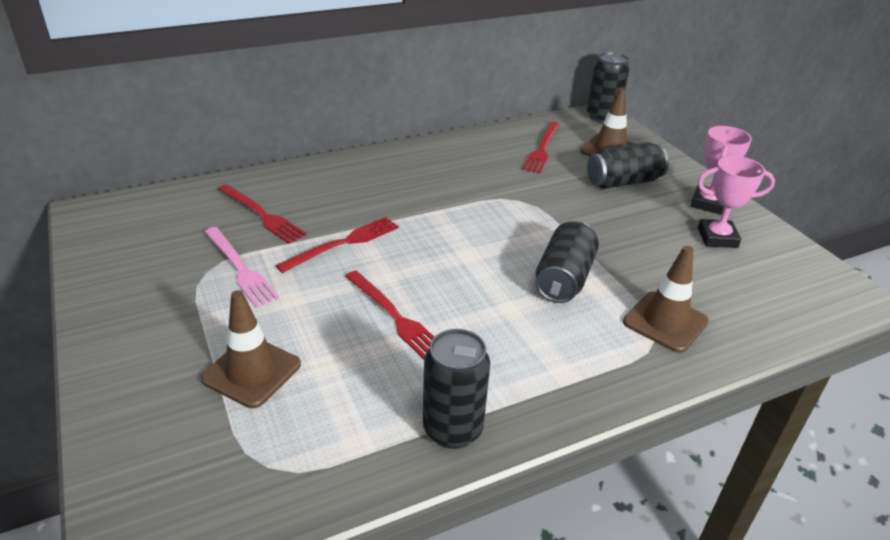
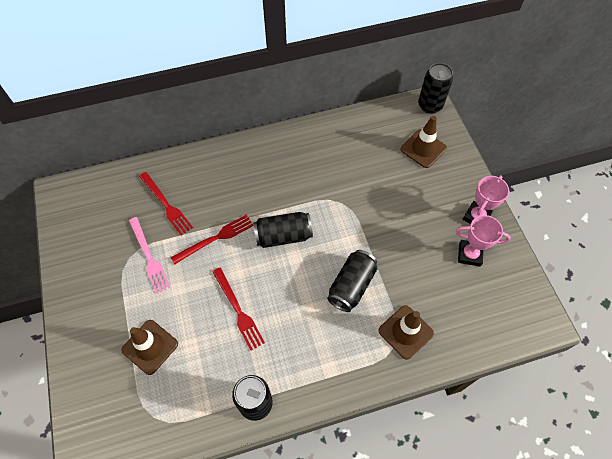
camera: 10 degrees right, 25 degrees up
red fork [522,121,560,173] -> none
black can [587,142,669,189] -> black can moved to [253,212,313,248]

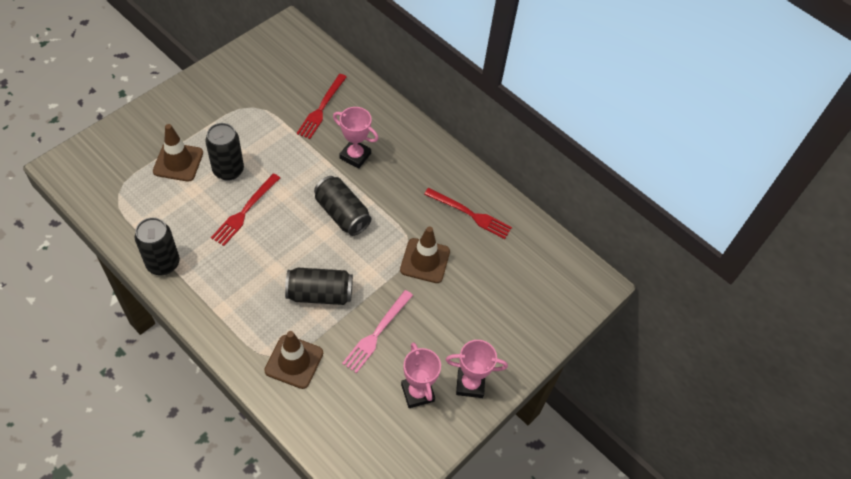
camera: 55 degrees right, 5 degrees down
pink fork [129,217,170,294] -> pink fork moved to [342,290,413,373]
red fork [171,214,254,265] -> red fork moved to [424,188,512,239]
brown traffic cone [401,116,447,168] -> brown traffic cone moved to [400,226,450,283]
black can [418,63,453,114] -> black can moved to [205,123,244,181]
none -> pink trophy [333,107,379,169]

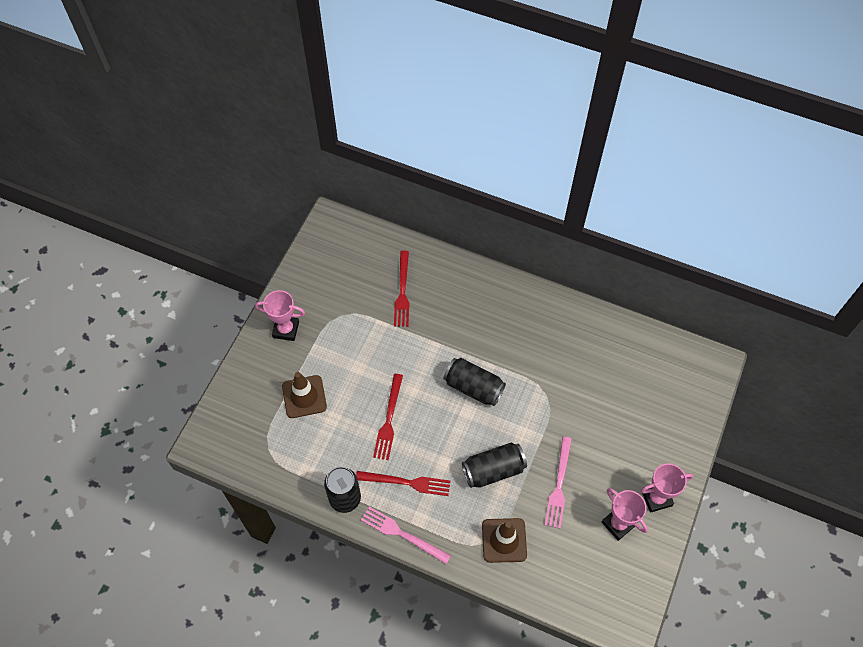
camera: 15 degrees left, 5 degrees up
black can [205,123,244,181] -> none
pink trophy [333,107,379,169] -> pink trophy moved to [255,290,305,341]
brown traffic cone [400,226,450,283] -> none
red fork [424,188,512,239] -> red fork moved to [356,471,450,496]
none -> pink fork [361,507,451,564]

